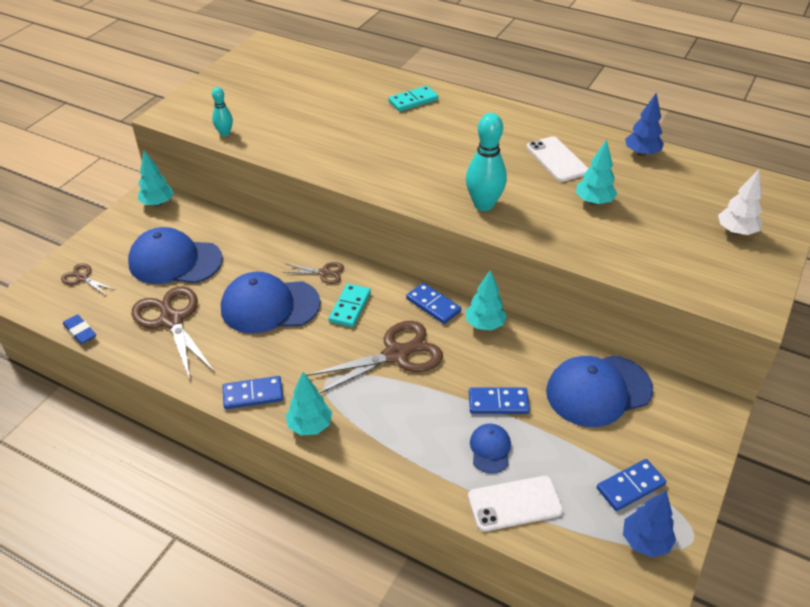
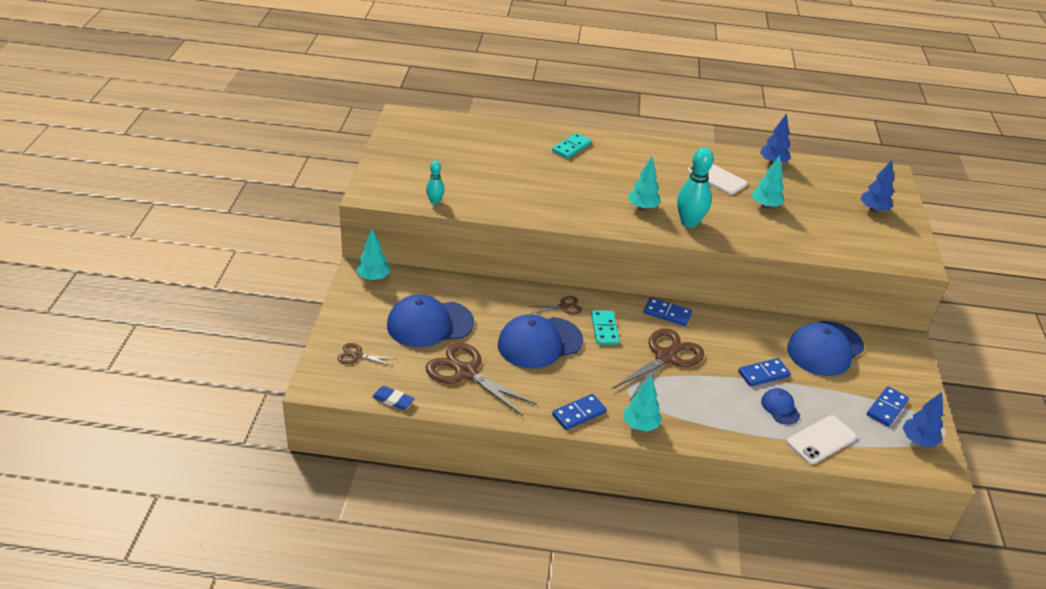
camera: 25 degrees left, 5 degrees down
turquoise tree [466,270,507,331] -> turquoise tree moved to [628,157,661,210]
white tree [718,169,762,235] -> blue tree [860,160,894,212]

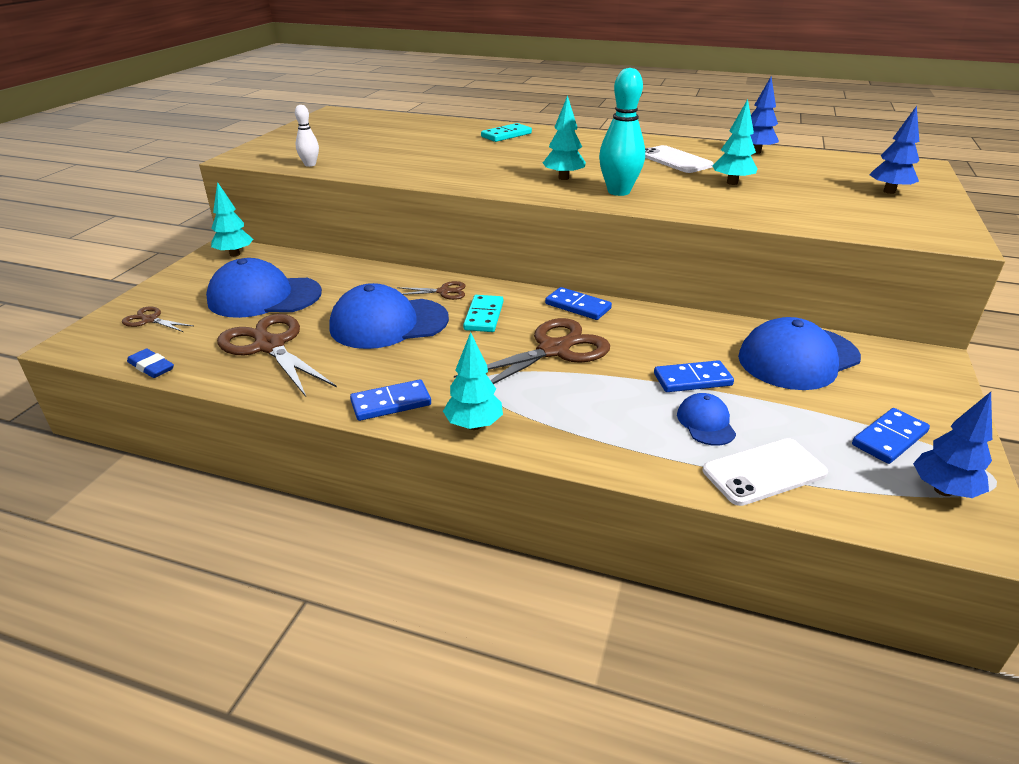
camera: 15 degrees right, 5 degrees down
turquoise bowling pin [426,160,445,204] -> white bowling pin [295,105,319,167]

